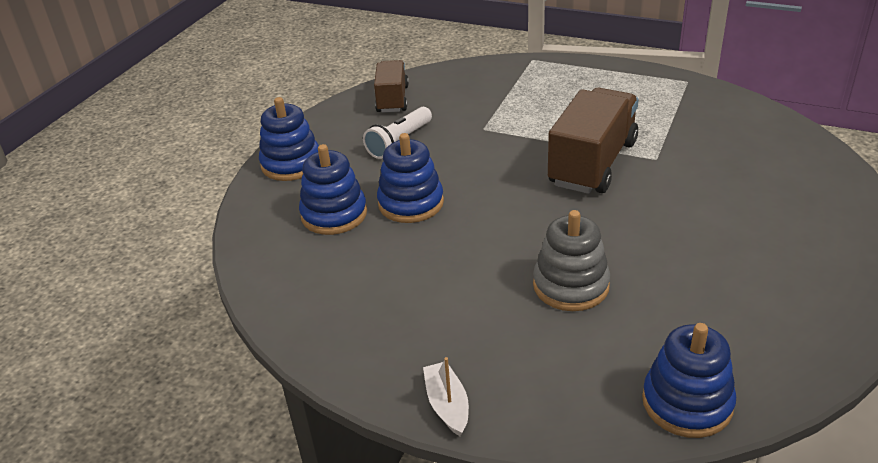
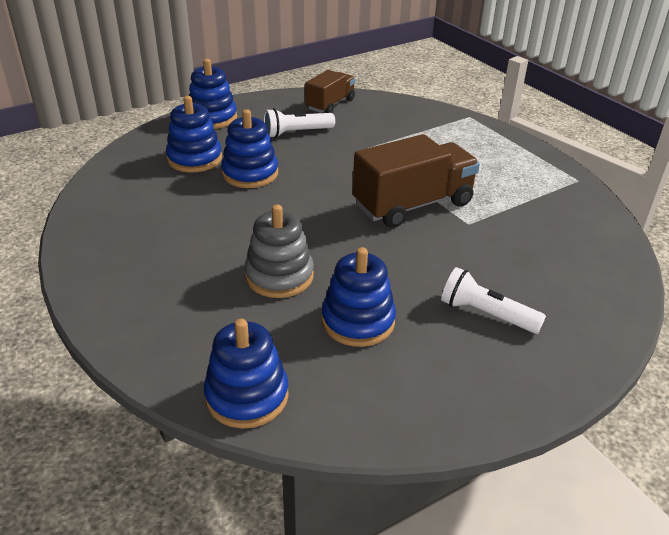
camera: 30 degrees right, 0 degrees up
white boat [423,357,469,436] -> none
none -> blue stacking toy [322,247,396,347]
none -> white flashlight [441,267,546,334]

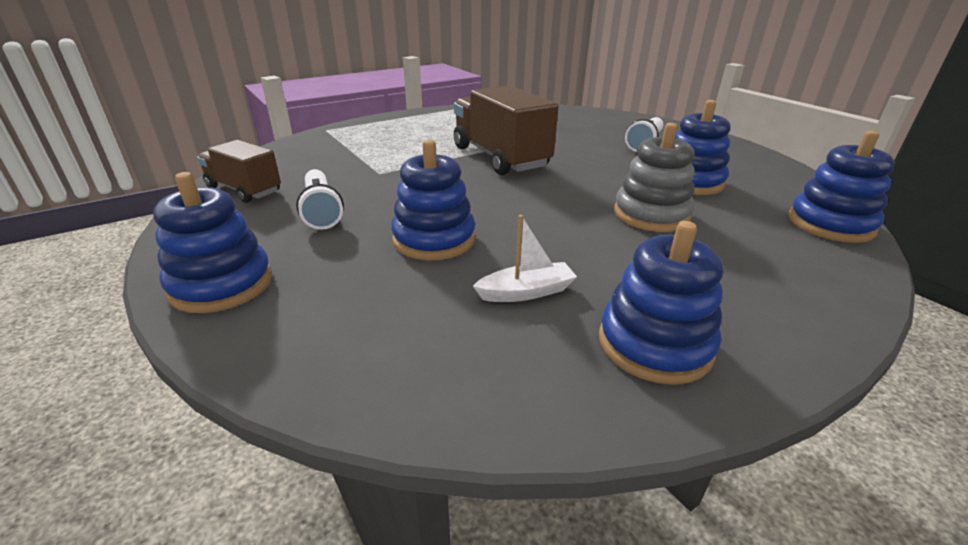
camera: 90 degrees left, 5 degrees down
blue stacking toy [166,96,222,173] -> blue stacking toy moved to [599,221,723,385]
none -> white boat [473,215,577,302]

